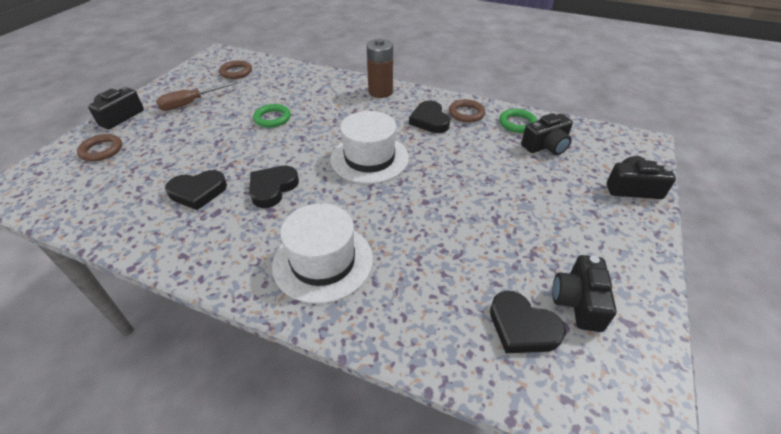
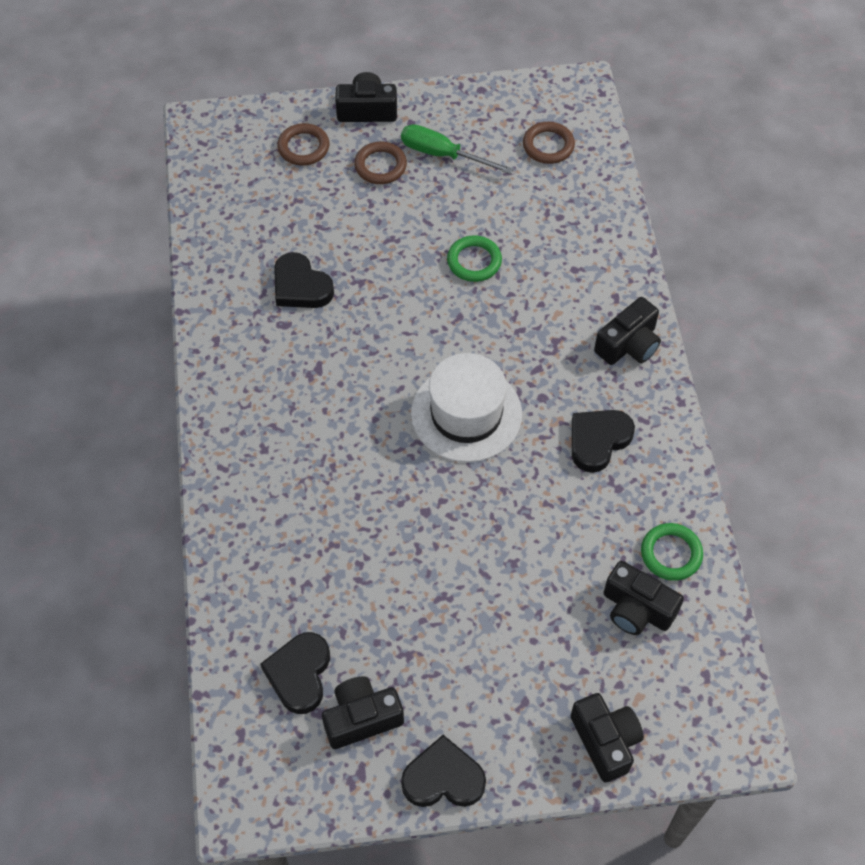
camera: 60 degrees right, 15 degrees up
brown screwdriver [156,81,238,111] -> green screwdriver [401,124,513,174]
black heart [250,166,299,208] -> black heart moved to [401,735,486,807]
white hat [272,203,373,304] -> none
brown battery [367,38,393,98] -> black camera [594,297,661,365]
brown ring [449,99,485,122] -> brown ring moved to [354,142,407,184]

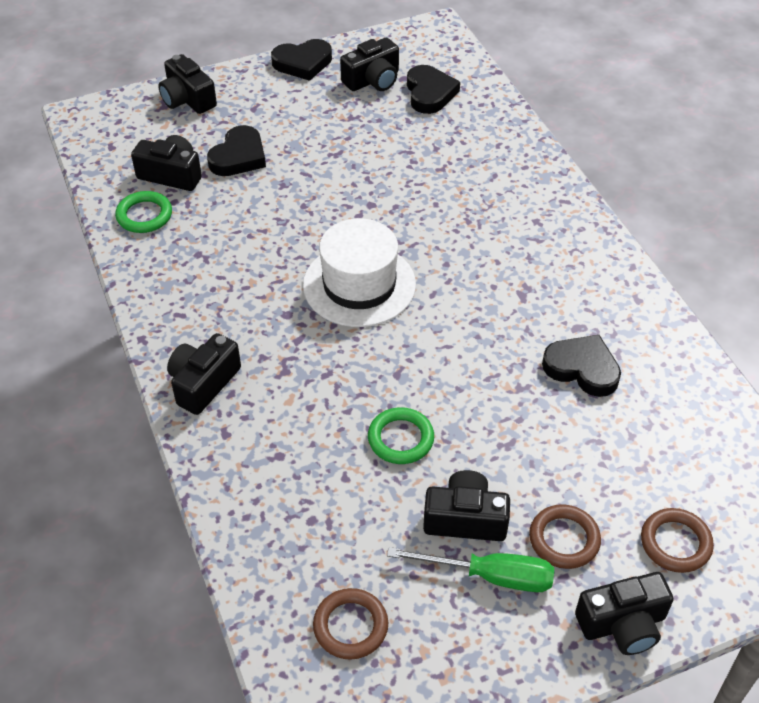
camera: 165 degrees right, 10 degrees down
black heart [572,410,635,473] -> black heart moved to [207,125,266,176]
none -> black camera [423,470,510,541]

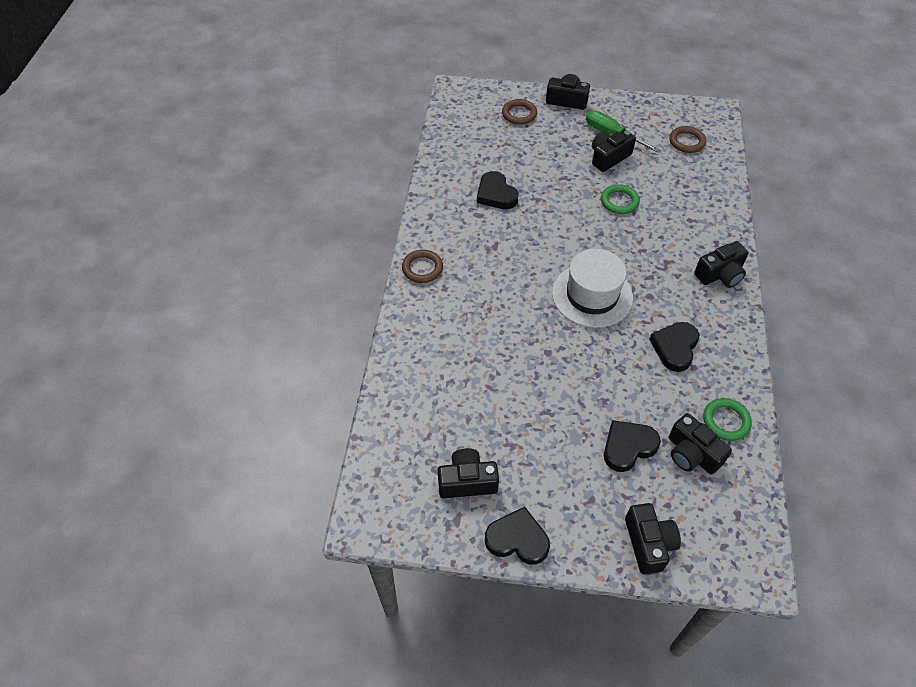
camera: 150 degrees left, 5 degrees up
black heart [407,65,460,114] -> black heart moved to [649,322,699,372]
black camera [423,470,510,541] -> black camera turned 105 degrees clockwise [592,130,636,172]
brown ring [529,504,601,569] -> brown ring moved to [402,250,443,283]

